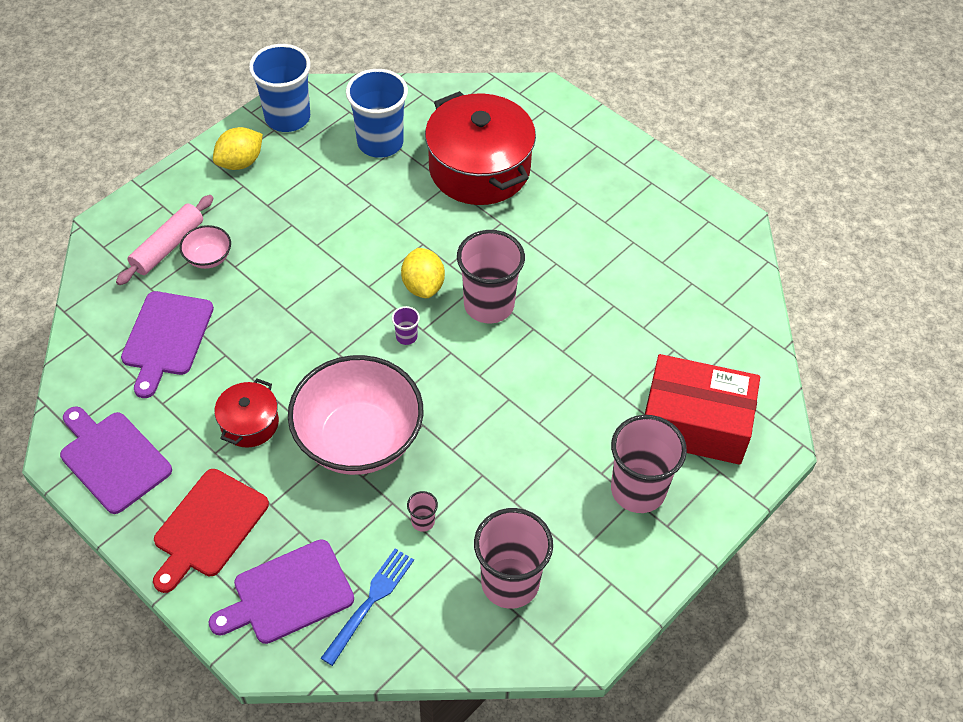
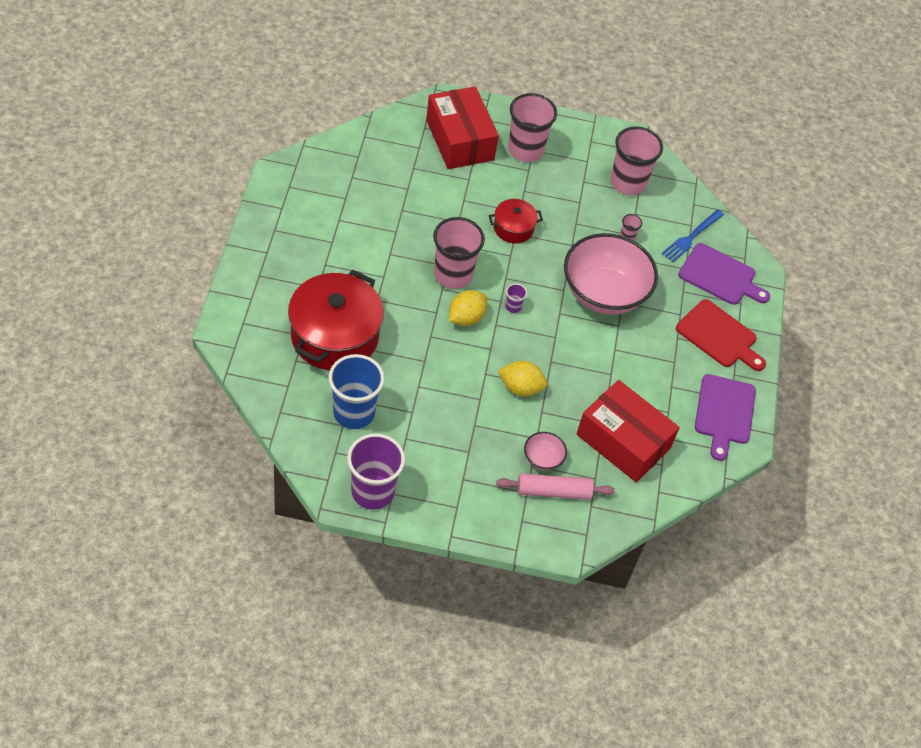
camera: 130 degrees left, 0 degrees up
purple cutting board [121,291,214,398] -> red box [577,380,680,483]
red cutting board [153,469,269,593] -> red cutting board turned 45 degrees clockwise [676,299,766,371]
yellow lemon [213,127,263,170] -> yellow lemon moved to [498,361,547,396]
red pot [214,379,279,448] -> red pot moved to [489,199,543,243]
blue cup [249,44,311,132] -> purple cup [347,433,405,510]
blue fork [321,549,414,666] -> blue fork turned 45 degrees counterclockwise [662,209,724,262]

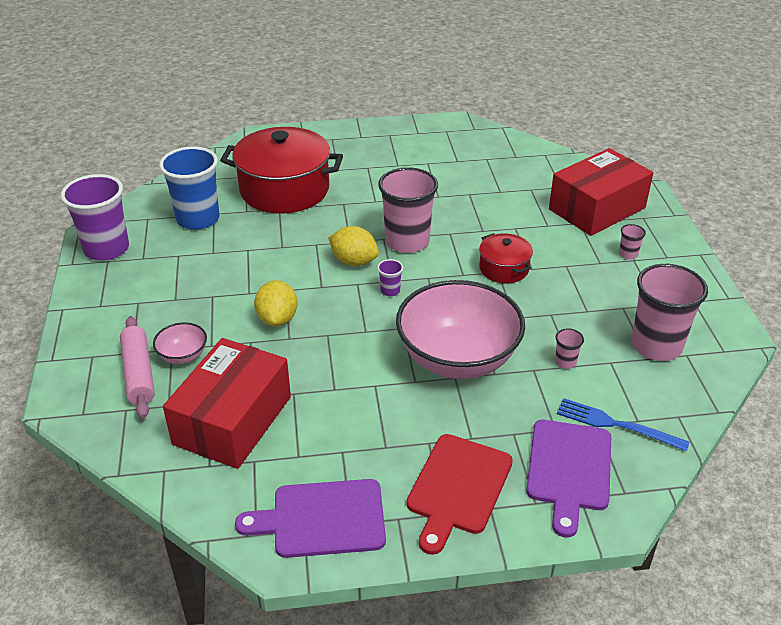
camera: 80 degrees right, 15 degrees down
pink cup [508,93,557,162] -> pink cup [619,224,646,260], size x0.41

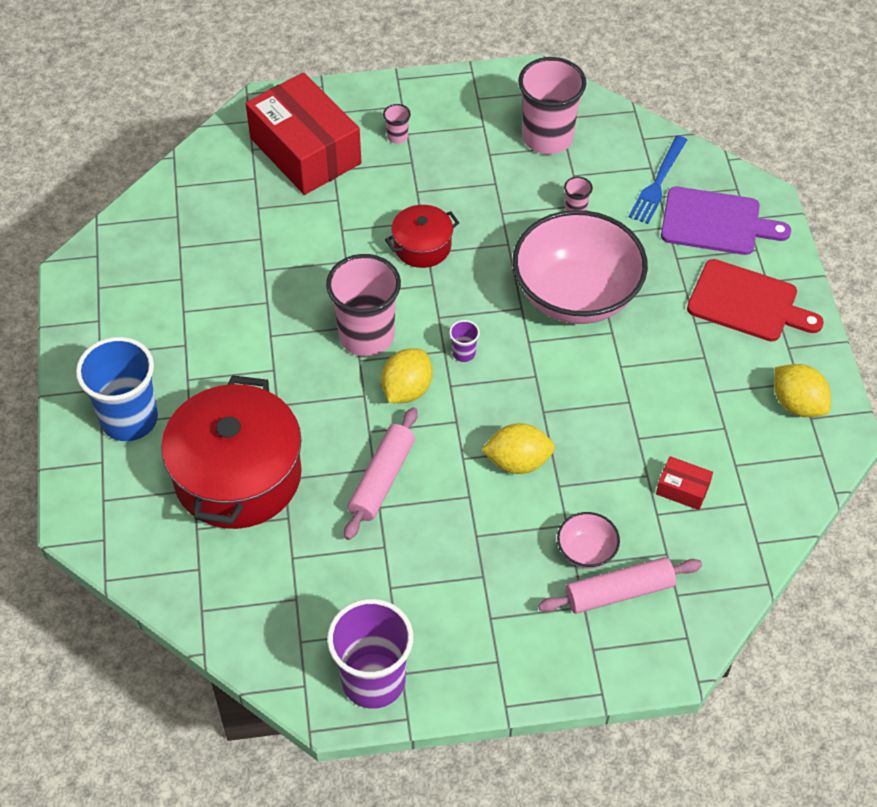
camera: 90 degrees left, 15 degrees up
blue cup [159,147,220,230] -> blue cup moved to [76,337,158,441]
red box [163,338,291,469] -> red box [656,456,713,510], size x0.41
purple cutting board [235,479,386,558] -> yellow lemon [774,364,831,417]
none -> pink rolling pin [344,407,418,540]

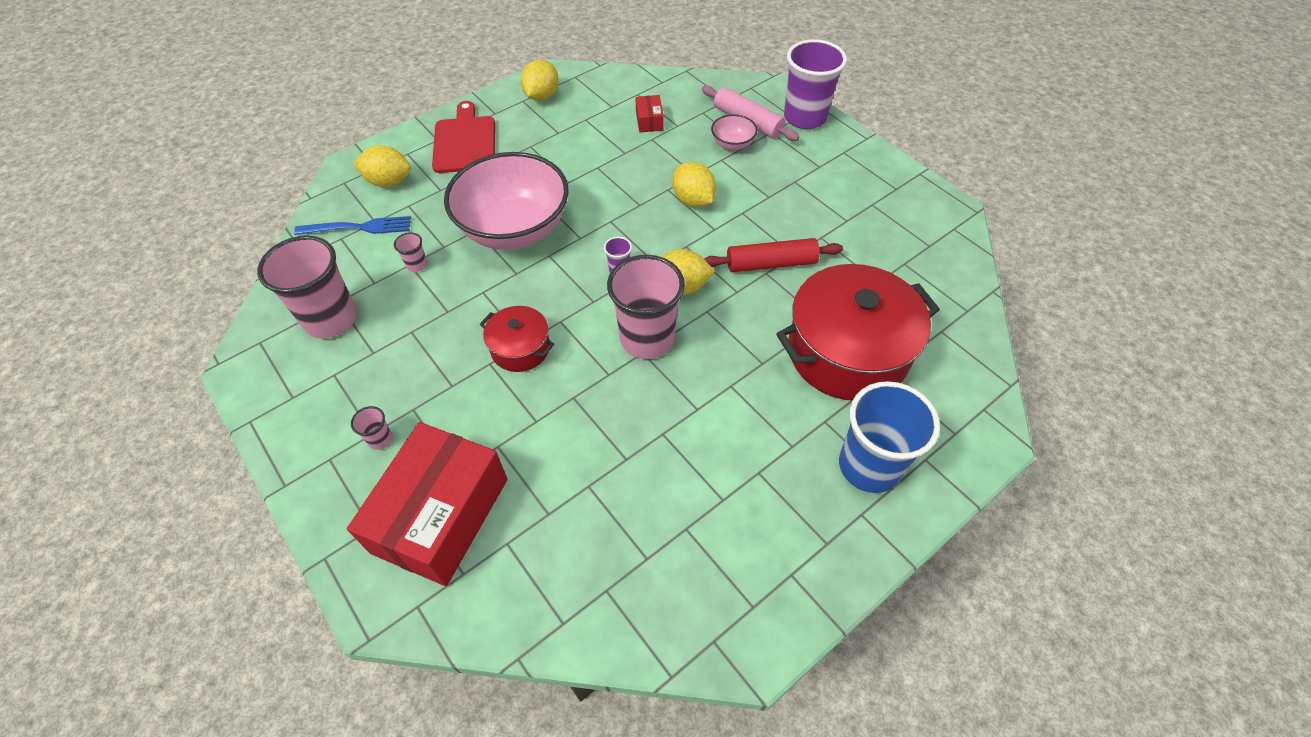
camera: 120 degrees left, 0 degrees up
purple cup [327,599,413,709] -> purple cup moved to [784,39,847,129]
pink rolling pin [344,407,418,540] -> red rolling pin [704,238,843,272]
purple cutting board [661,187,791,255] -> yellow lemon [353,145,411,187]

